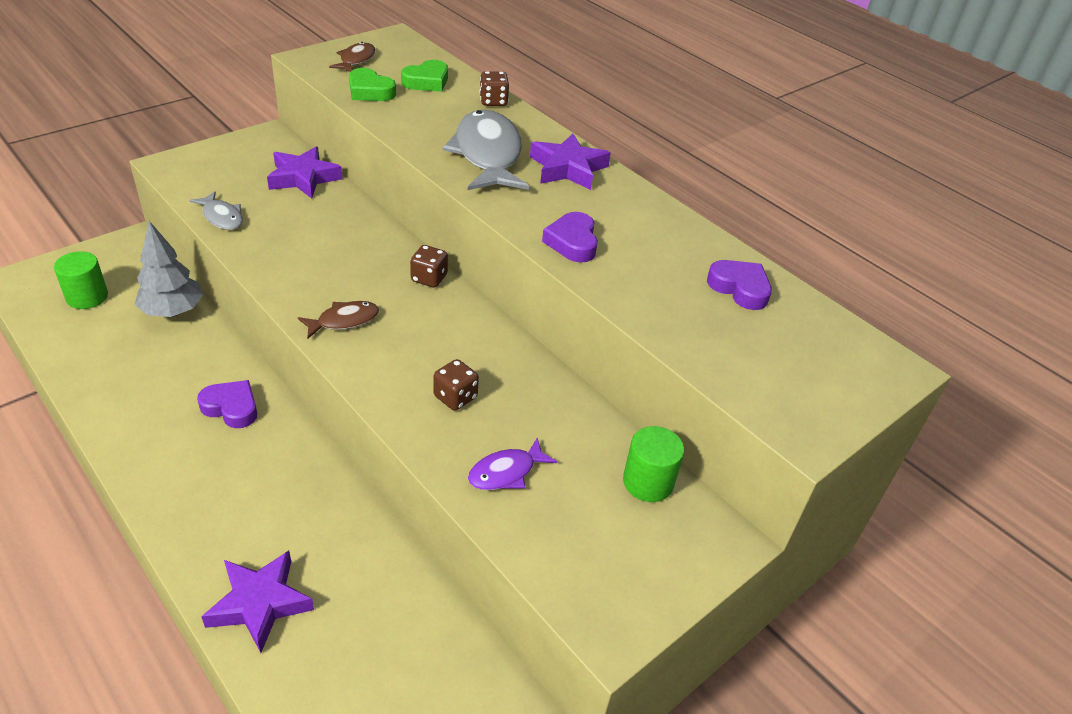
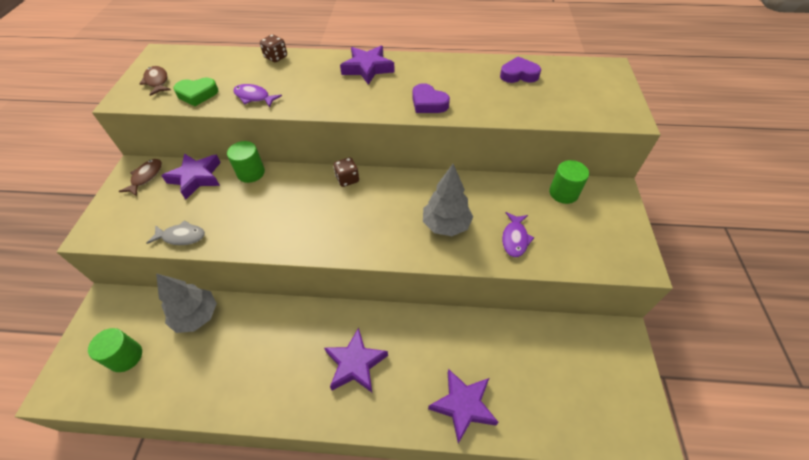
camera: 40 degrees left, 10 degrees up
purple heart [197,380,257,428] -> none
brown fish [298,301,379,339] -> brown fish moved to [119,159,162,196]
green heart [401,60,448,92] -> none
brown dice [433,359,479,411] -> grey tree [423,164,473,236]
grey fish [443,110,529,190] -> none
none -> green cylinder [227,141,265,183]
none -> purple fish [233,84,282,108]
none -> purple star [324,328,388,392]

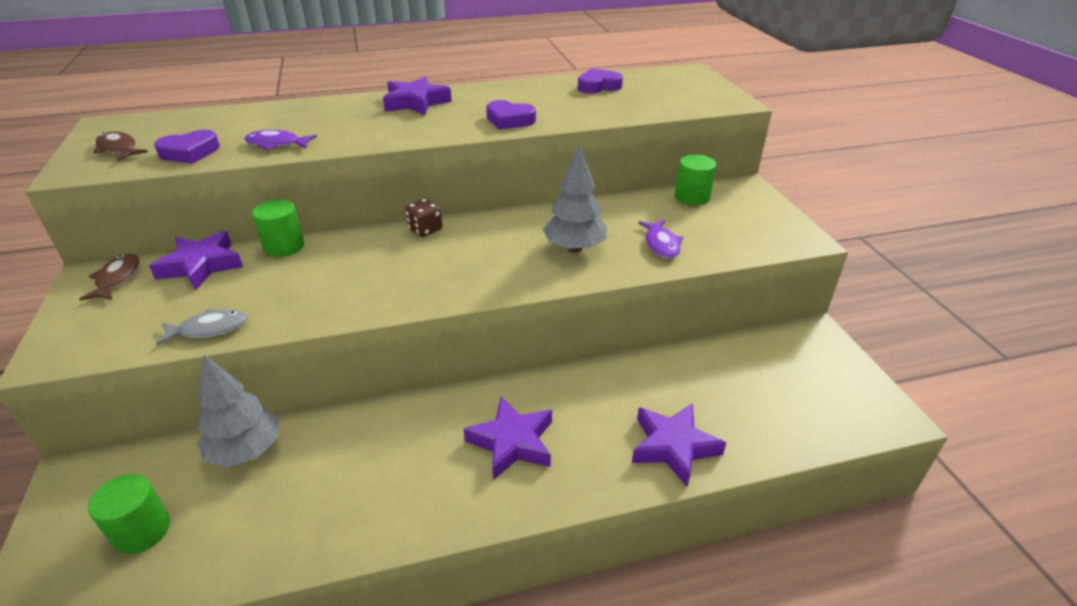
camera: 20 degrees left, 15 degrees down
green heart [173,78,218,106] -> purple heart [154,130,220,164]
brown dice [260,34,287,62] -> none

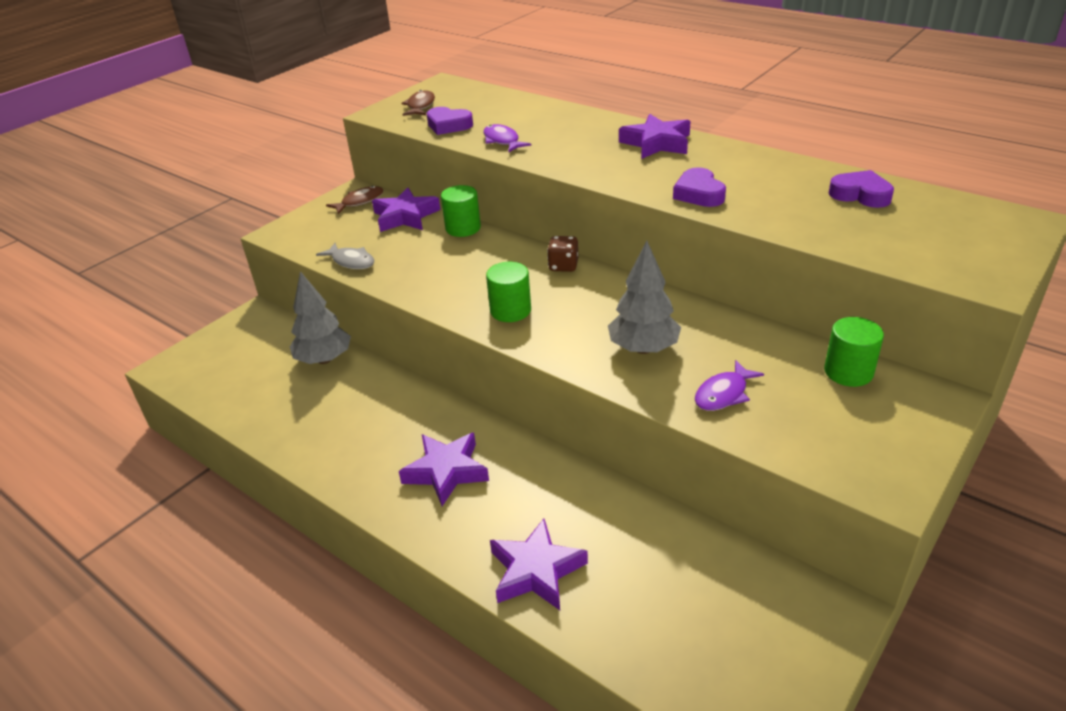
camera: 55 degrees right, 0 degrees up
green cylinder [88,474,170,554] -> green cylinder moved to [486,262,531,322]

